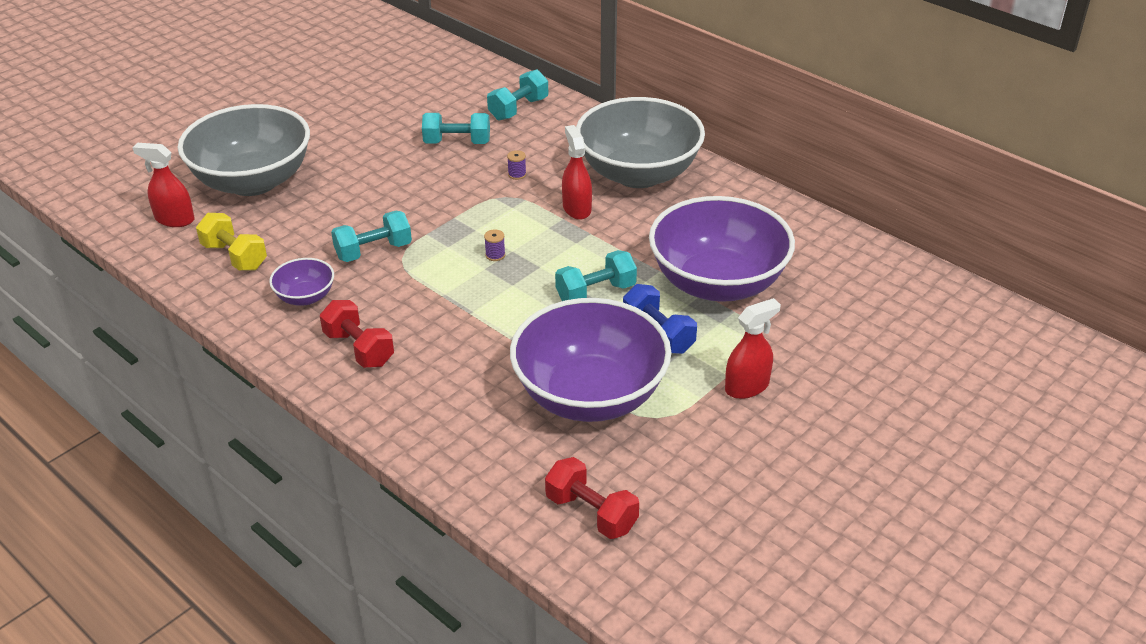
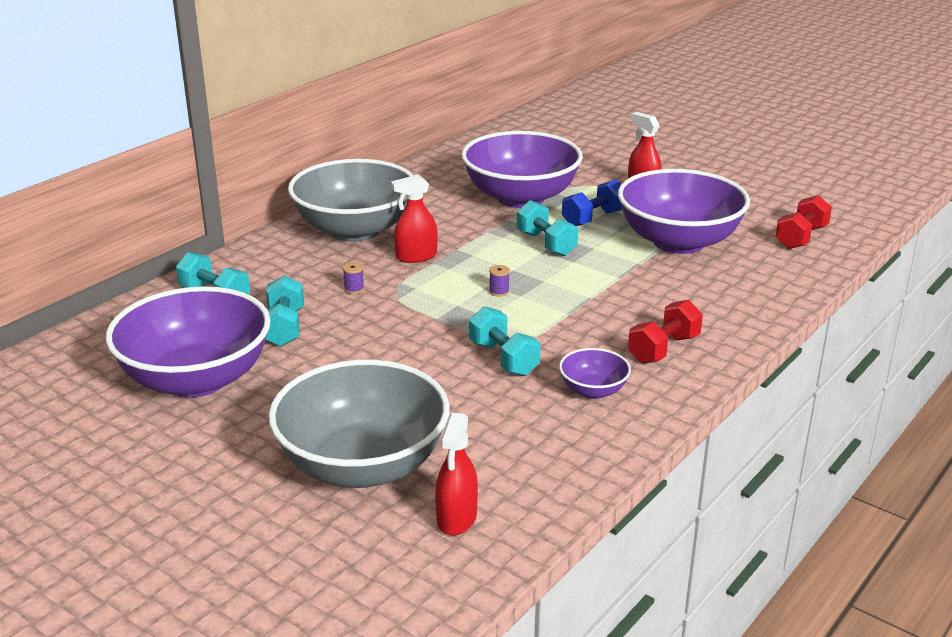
camera: 95 degrees left, 10 degrees down
yellow dumbbell [196,213,267,271] -> none
none -> purple bowl [106,286,271,398]

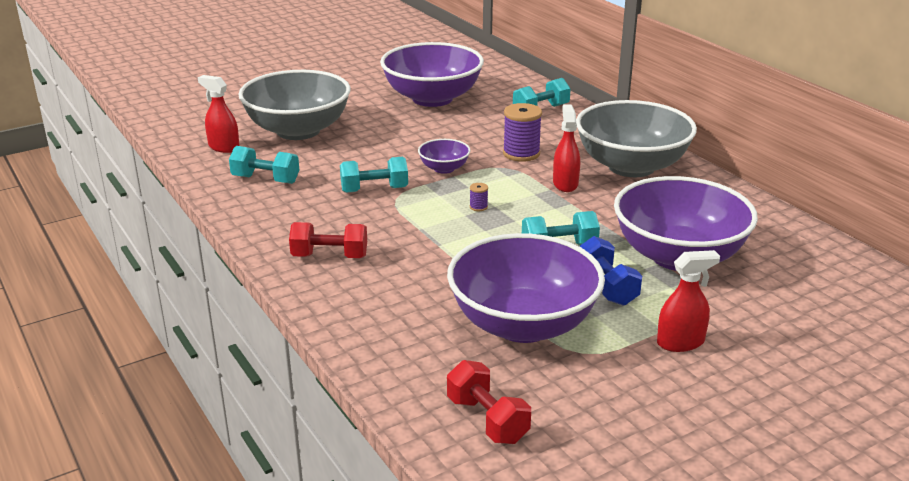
camera: 110 degrees right, 0 degrees up
turquoise dumbbell [265,276,304,346] -> turquoise dumbbell moved to [229,146,299,184]
purple spool [343,262,364,294] -> purple spool [503,103,542,162], size x2.25
purple bowl [559,348,631,399] -> purple bowl moved to [418,139,471,174]
red dumbbell [628,300,703,364] -> red dumbbell turned 60 degrees counterclockwise [289,222,367,258]

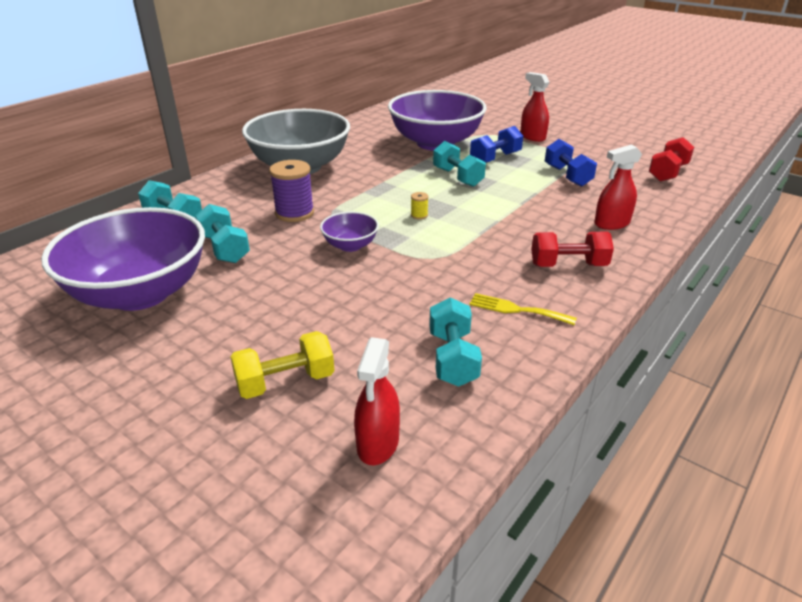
camera: 110 degrees left, 5 degrees up
grey bowl [238,70,351,140] -> yellow dumbbell [230,331,335,399]
red dumbbell [289,222,367,258] -> red dumbbell turned 75 degrees counterclockwise [531,232,614,267]
turquoise dumbbell [340,157,408,193] -> turquoise dumbbell moved to [195,204,250,263]
purple bowl [447,233,605,343] -> blue dumbbell [545,139,597,187]
purple spool [470,183,488,211] -> yellow spool [411,192,429,220]
red spray bottle [553,104,580,192] -> red spray bottle moved to [594,144,642,230]
none -> yellow fork [470,293,577,325]

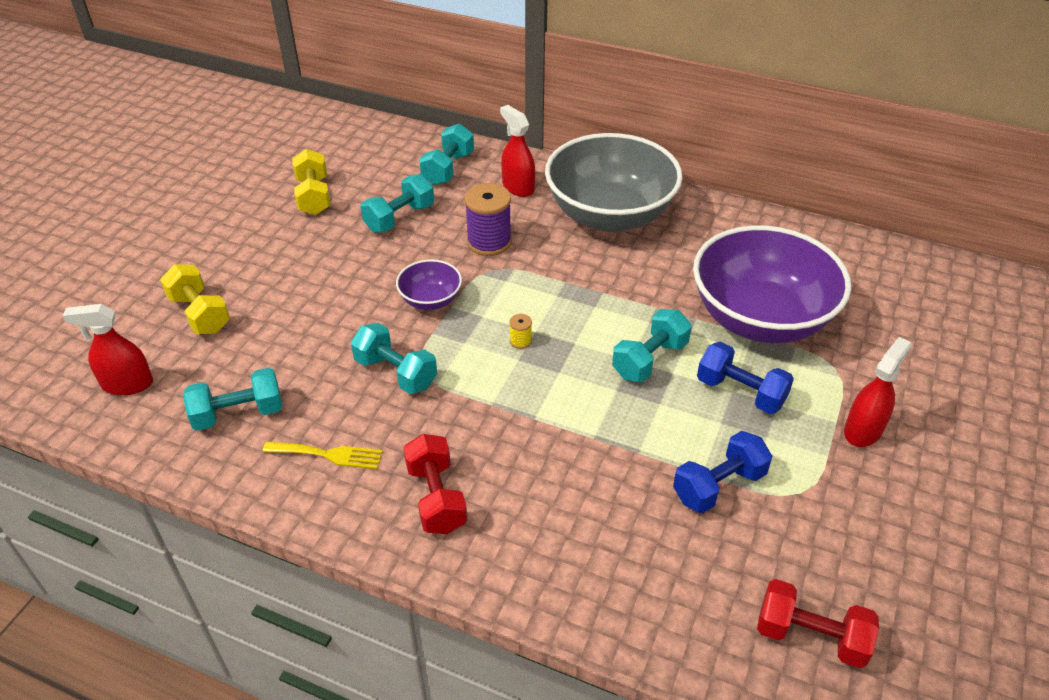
camera: 75 degrees right, 10 degrees up
purple bowl [41,207,205,311] -> yellow dumbbell [292,149,331,215]
yellow fork [470,293,577,325] -> yellow fork turned 90 degrees clockwise [263,442,383,469]
red spray bottle [594,144,642,230] -> red spray bottle moved to [500,105,535,197]
none -> turquoise dumbbell [351,323,437,394]

